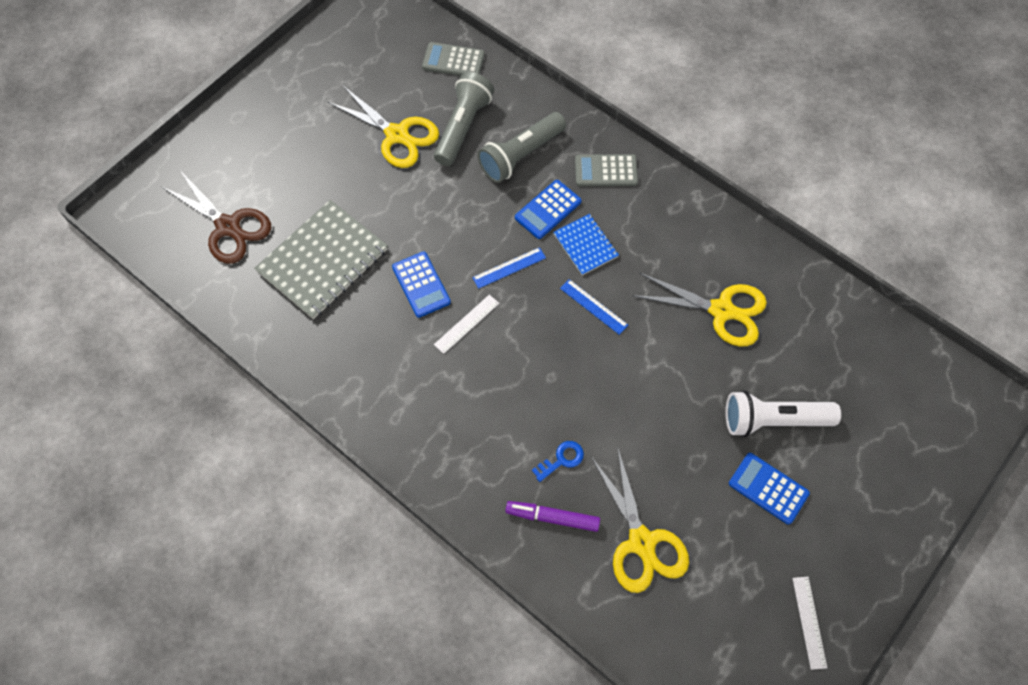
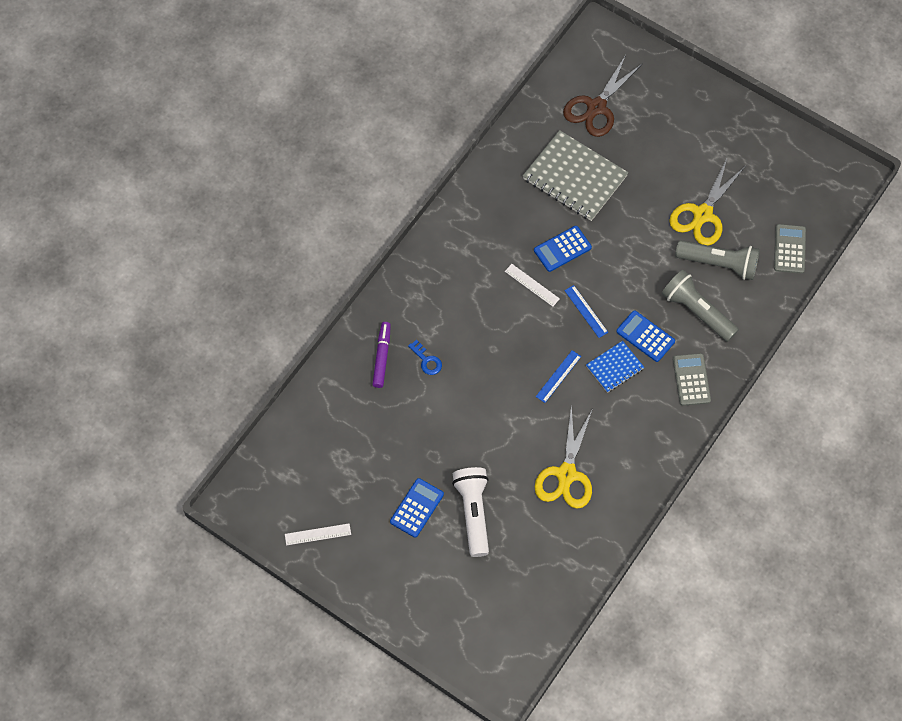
camera: 85 degrees right, 0 degrees up
yellow scissors [591,446,689,593] -> none

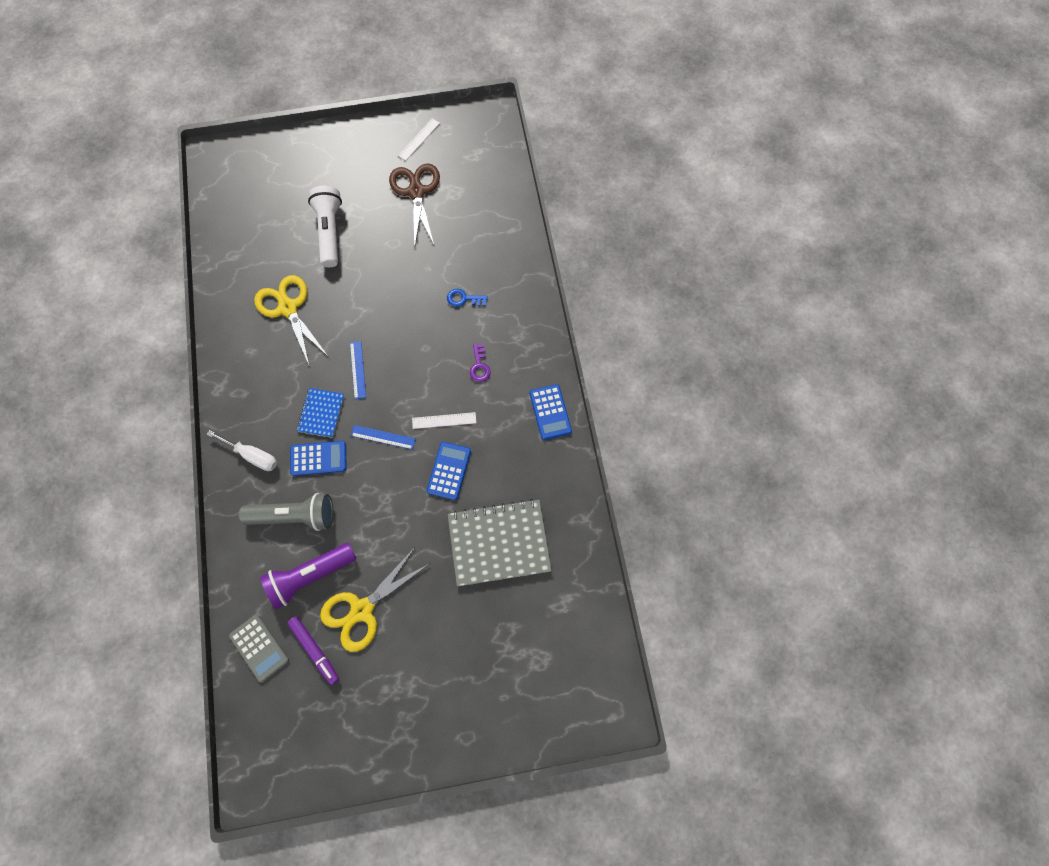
camera: 135 degrees right, 5 degrees up
purple marker [372,322,391,388] -> purple marker moved to [287,616,339,685]
blue calculator [390,478,444,538] -> blue calculator moved to [530,384,572,440]
white flashlight [452,467,489,557] -> white flashlight turned 135 degrees counterclockwise [308,186,342,267]
brown scissors [563,55,642,137] -> brown scissors moved to [389,164,440,249]
yellow scissors [669,159,745,246] -> yellow scissors turned 120 degrees counterclockwise [320,547,429,652]
grey calculator [673,353,711,406] -> white screwdriver [207,430,277,471]
grey flashlight [675,240,760,280] -> purple flashlight [260,543,357,609]
none -> purple key [470,344,491,382]

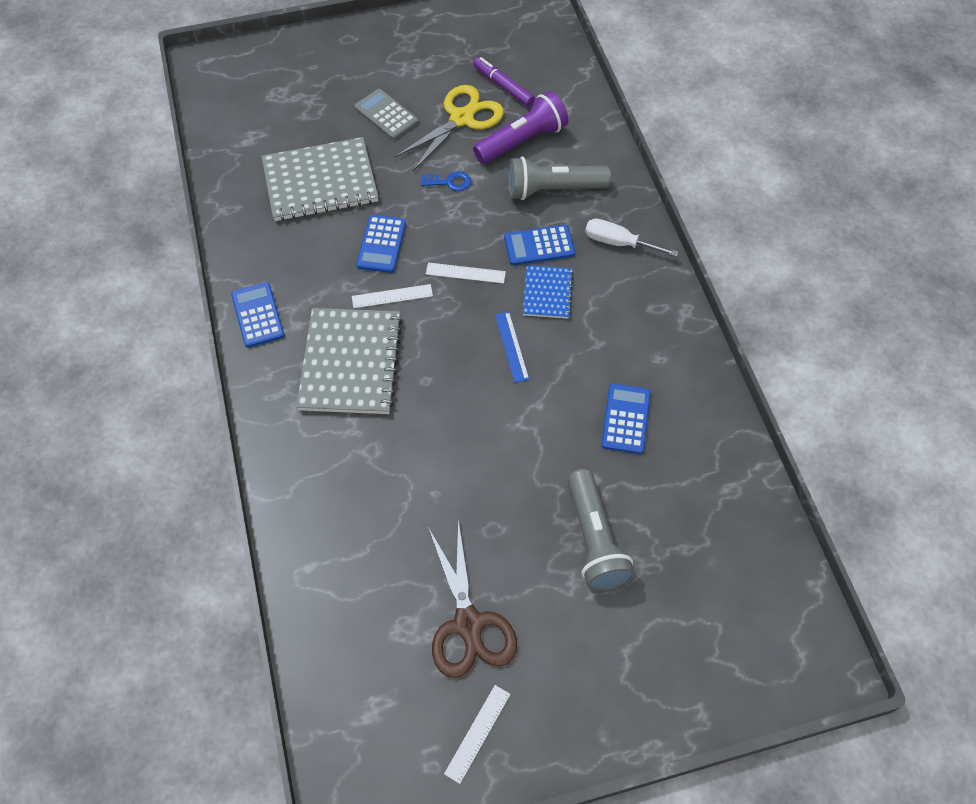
camera: 175 degrees right, 10 degrees down
grey calculator [229,615,289,682] -> grey calculator moved to [354,89,418,140]
yellow scissors [254,275,328,367] -> blue calculator [601,384,651,454]
white flashlight [308,186,342,267] -> grey flashlight [568,469,635,592]
blue ruler [351,425,416,450] -> white ruler [426,263,506,283]
blue key [447,289,488,307] -> blue key moved to [421,171,471,191]
purple key [470,344,491,382] -> grey notebook [296,308,403,414]

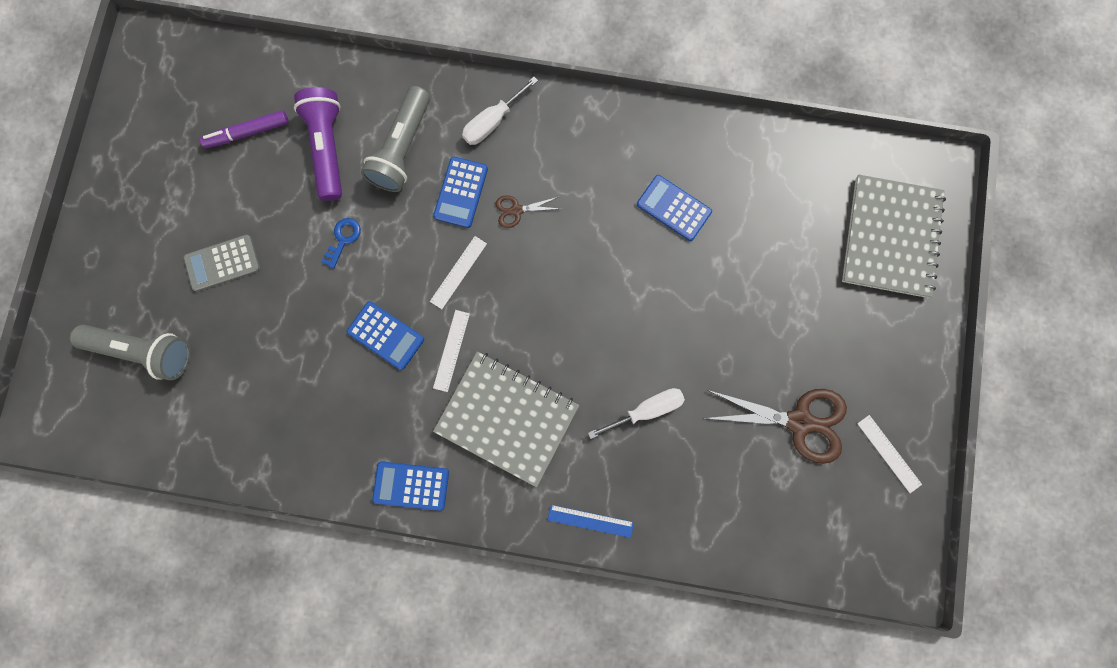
camera: 65 degrees left, 20 degrees up
grey notebook [261,137,378,221] -> grey notebook moved to [842,175,946,298]
yellow scissors [395,85,504,171] -> none
blue ruler [495,312,529,383] -> blue ruler moved to [548,505,634,538]
blue notebook [523,265,573,319] -> brown scissors [495,195,560,228]
grey flashlight [568,469,635,592] -> grey flashlight moved to [70,325,191,380]
none -> white screwdriver [588,388,685,439]

